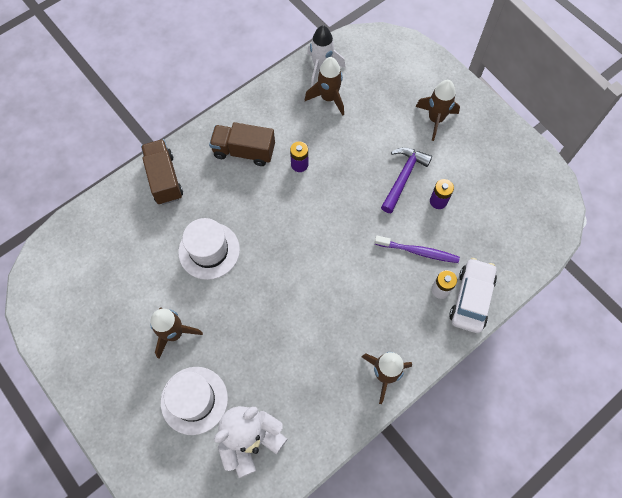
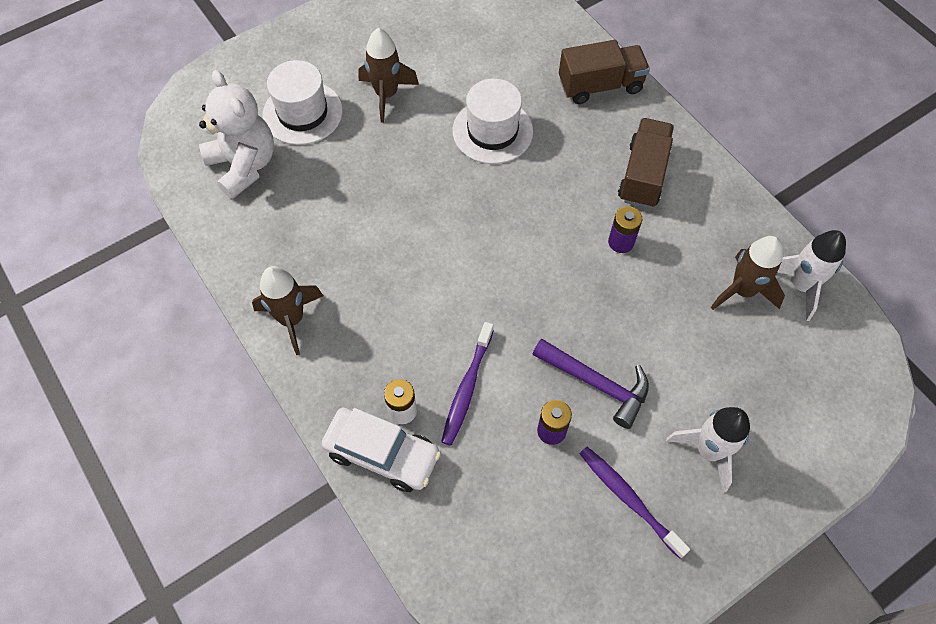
camera: 95 degrees right, 5 degrees down
brown rocket [416,80,460,141] -> white rocket [666,407,750,493]
none -> purple toothbrush [580,447,690,559]

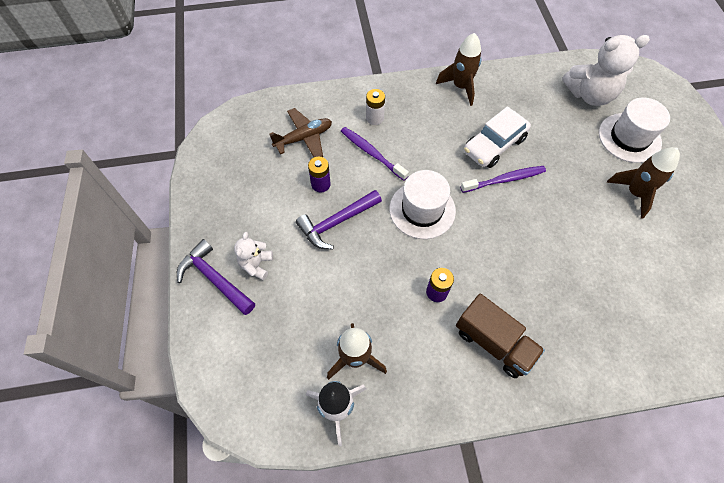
camera: 115 degrees right, 0 degrees up
white car [321,408,441,492] -> white car moved to [464,106,531,168]
white hat [453,79,533,164] -> white hat moved to [390,170,456,239]
brown truck [559,40,650,104] -> none
purple toothbrush [580,447,690,559] -> purple toothbrush moved to [461,166,546,193]
white rocket [666,407,750,493] -> white teddy bear [234,232,273,280]
none -> purple hammer [177,239,255,315]
none -> brown plane [270,108,332,157]

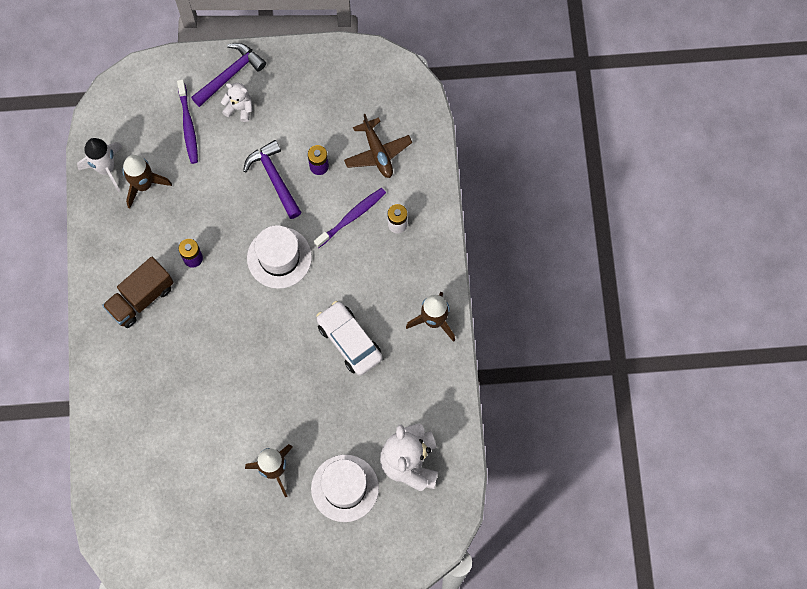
camera: 95 degrees right, 10 degrees up
purple toothbrush [461,166,546,193] -> purple toothbrush moved to [177,79,198,164]

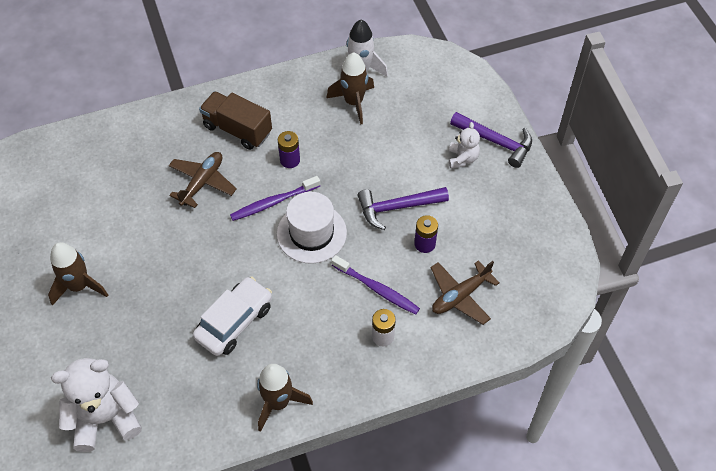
camera: 75 degrees right, 15 degrees down
purple toothbrush [177,79,198,164] -> purple toothbrush moved to [230,176,320,221]
purple hammer [243,140,302,219] -> purple hammer turned 150 degrees counterclockwise [357,187,449,230]
white hat [311,455,379,522] -> none
none -> brown plane [169,152,237,208]

